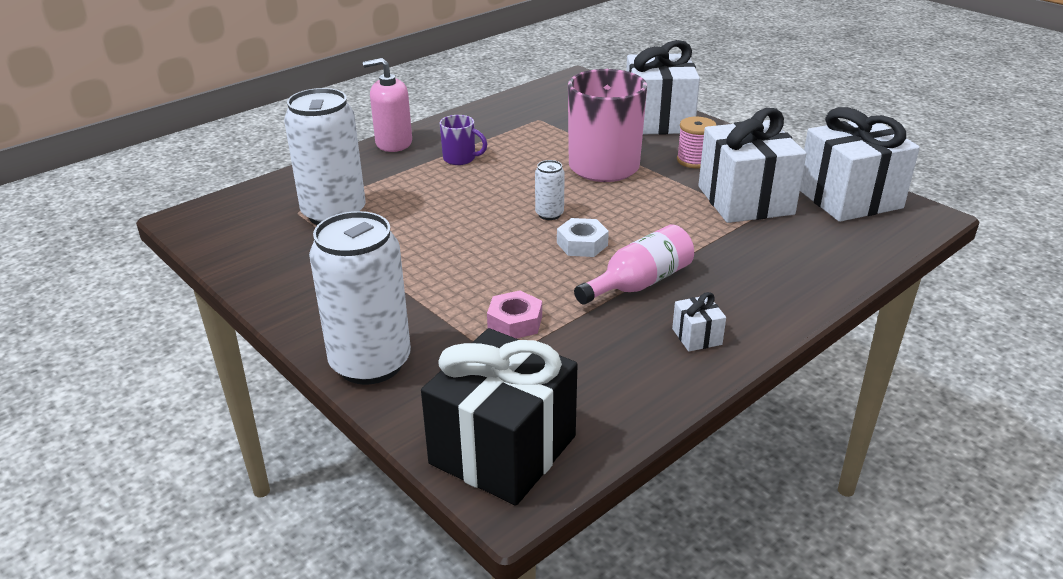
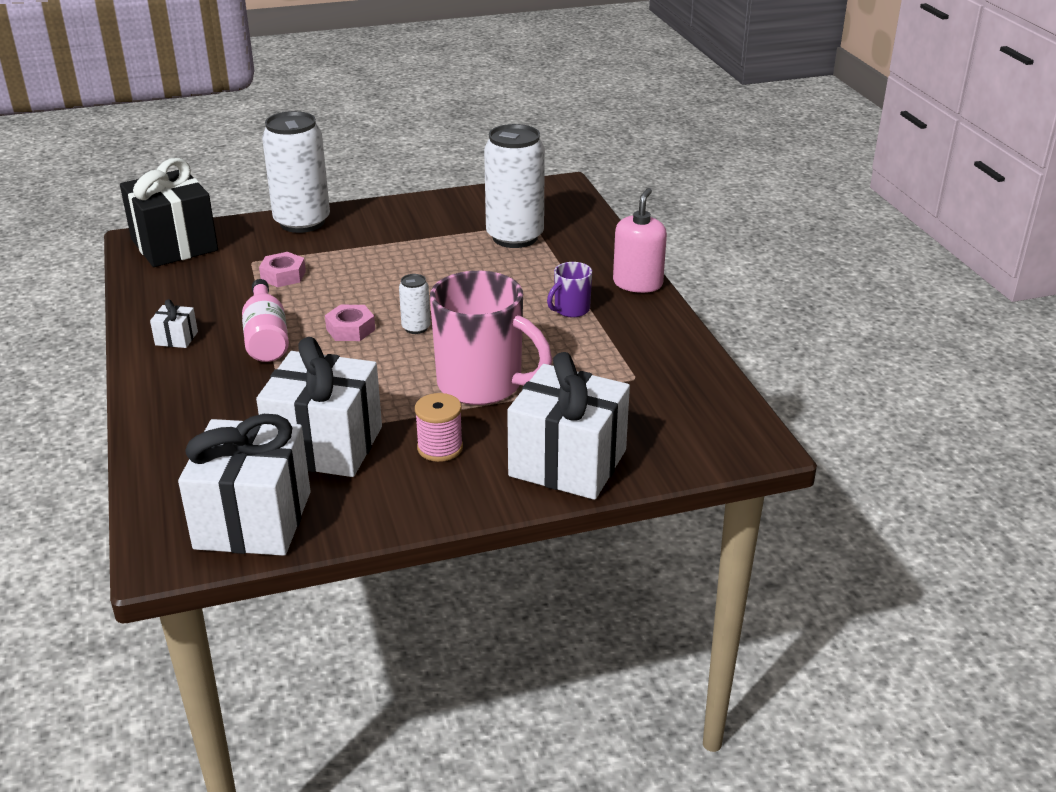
camera: 115 degrees right, 0 degrees up
white nut [557,218,609,257] -> pink nut [325,305,375,341]

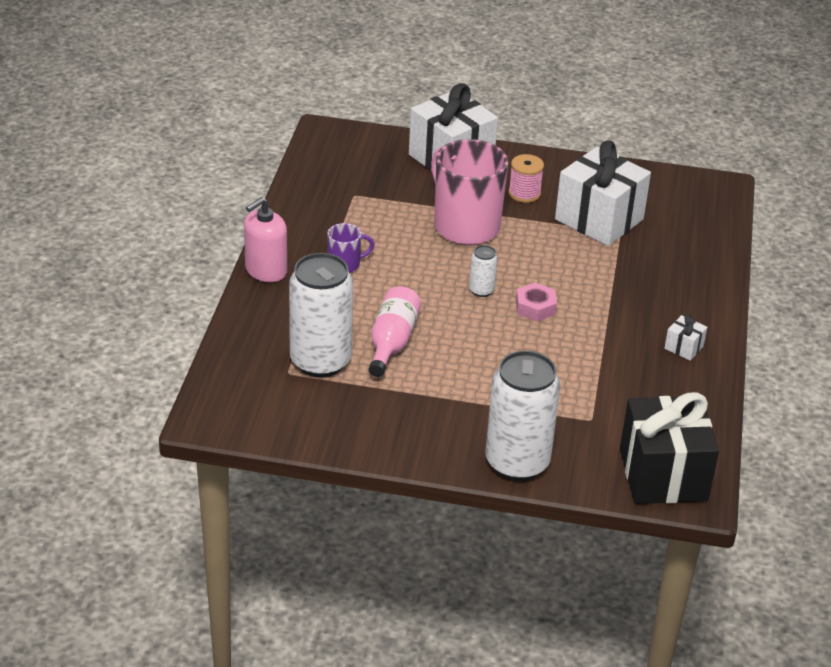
camera: 155 degrees left, 5 degrees up
white gift [178,414,311,556] -> none
pink bottle [242,279,289,362] -> pink bottle moved to [369,286,421,377]
pink nut [259,252,306,287] -> none

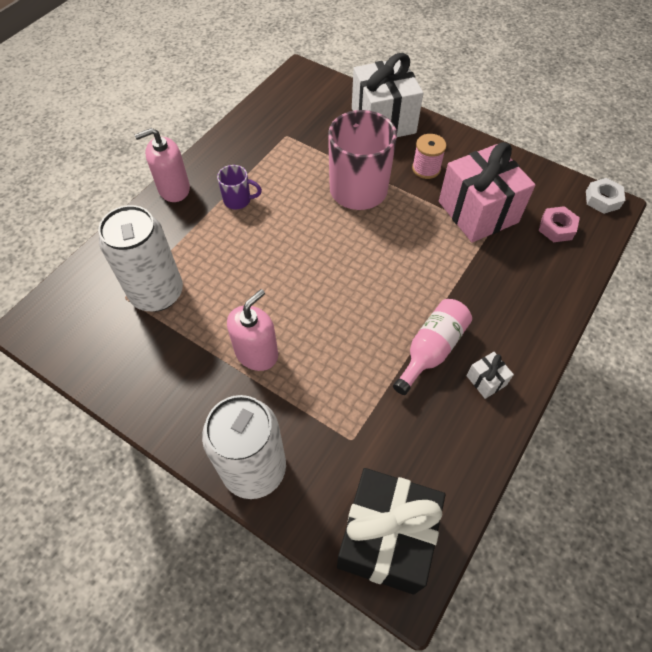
camera: 25 degrees right, 20 degrees up
pink bottle [369,286,421,377] -> pink bottle moved to [393,299,472,395]
white can [469,245,498,297] -> none
pink nut [516,283,557,322] -> pink nut moved to [539,206,580,242]
white gift [555,140,651,246] -> pink gift [439,142,535,243]
none -> pink soap dispenser [227,289,278,371]
none -> white nut [586,178,625,214]

